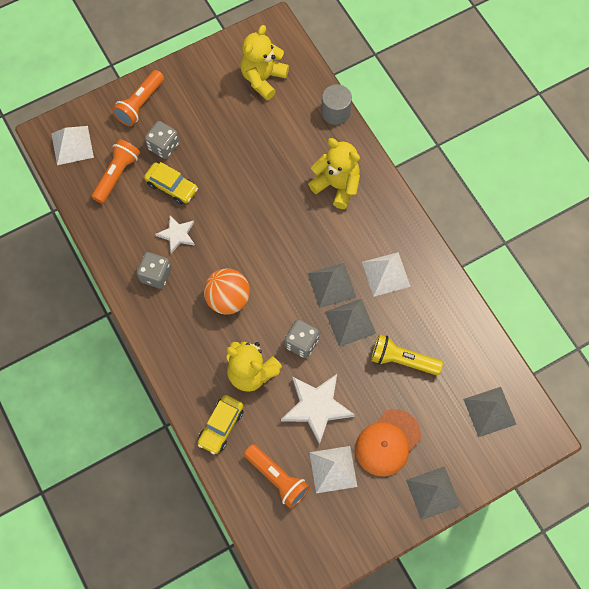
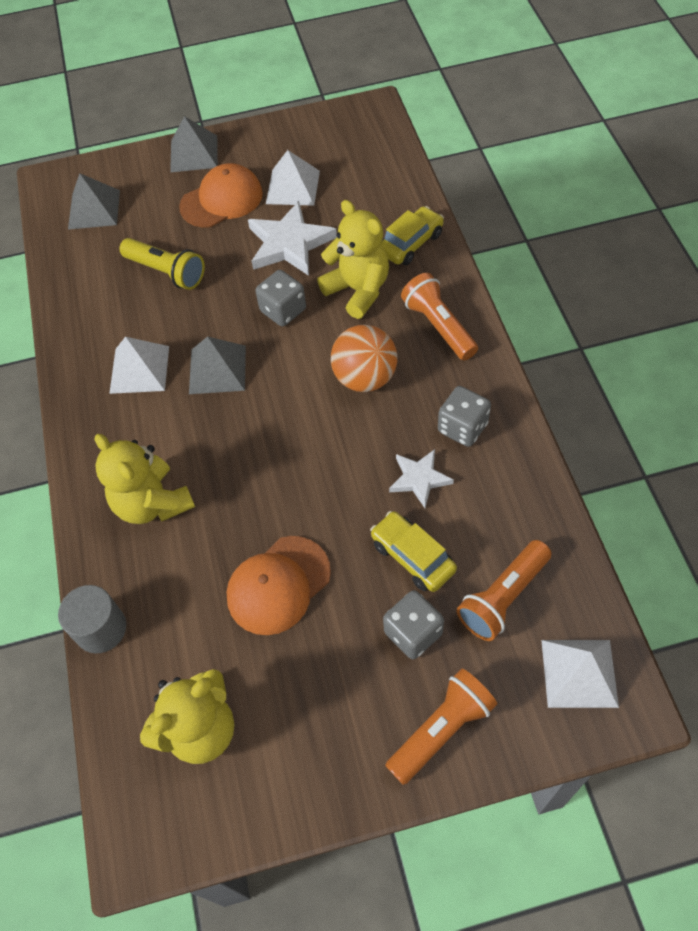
camera: 160 degrees left, 10 degrees down
orange flashlight [244,444,310,509] -> orange flashlight moved to [401,273,478,360]
grey pyramid [325,299,376,347] -> none
none -> orange cap [226,536,331,635]

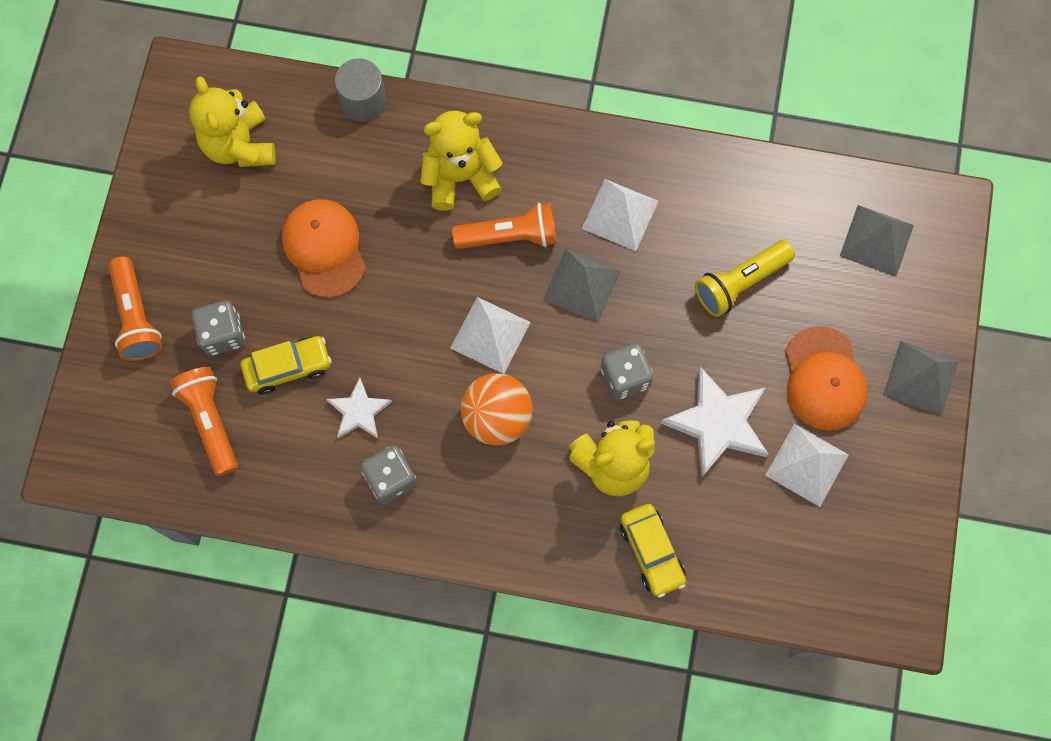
camera: 110 degrees right, 15 degrees up
orange flashlight [401,273,478,360] -> orange flashlight moved to [452,203,557,249]
white pyramid [541,640,619,708] -> white pyramid moved to [450,297,531,374]

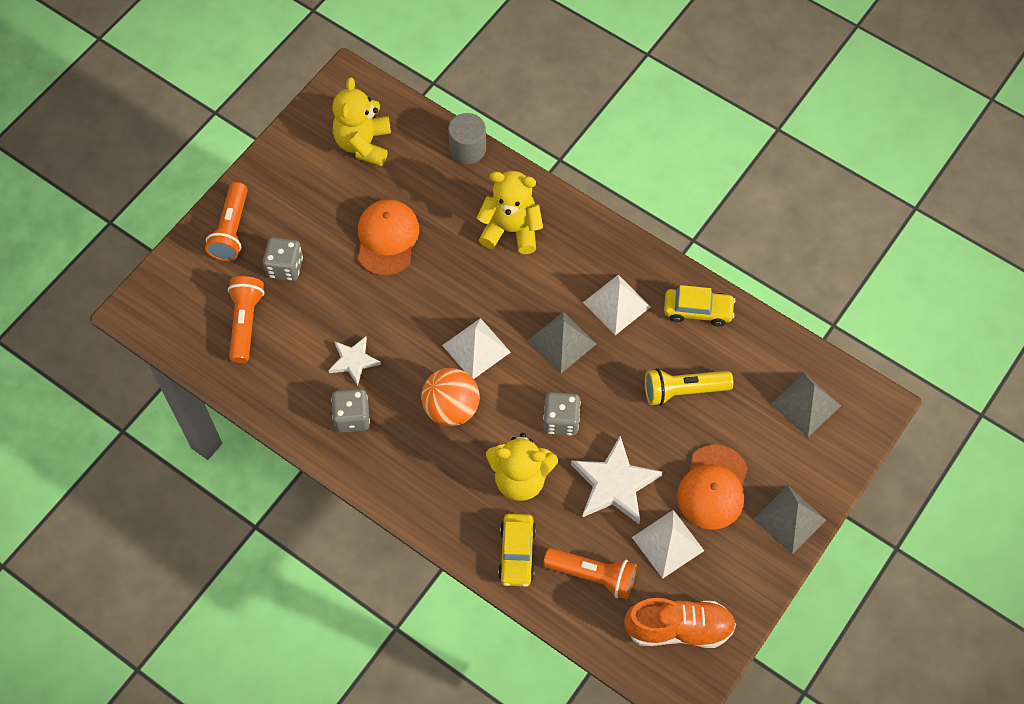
camera: 25 degrees right, 10 degrees down
yellow car [241,336,332,394] -> yellow car moved to [664,285,735,326]
orange flashlight [452,203,557,249] -> orange flashlight moved to [543,548,637,600]
none -> orange shoe [624,598,736,648]

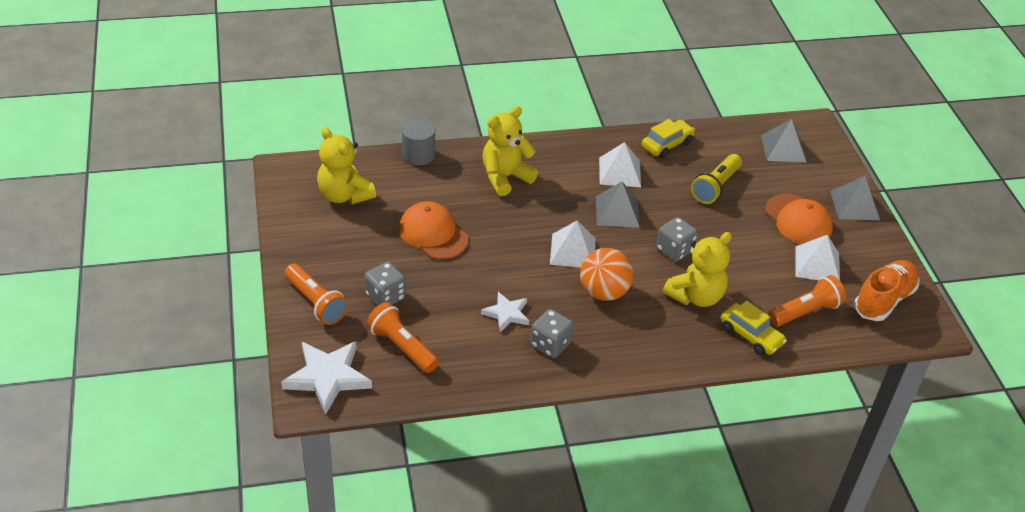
camera: 50 degrees left, 20 degrees down
white star [571,436,662,524] -> white star moved to [281,341,372,414]

